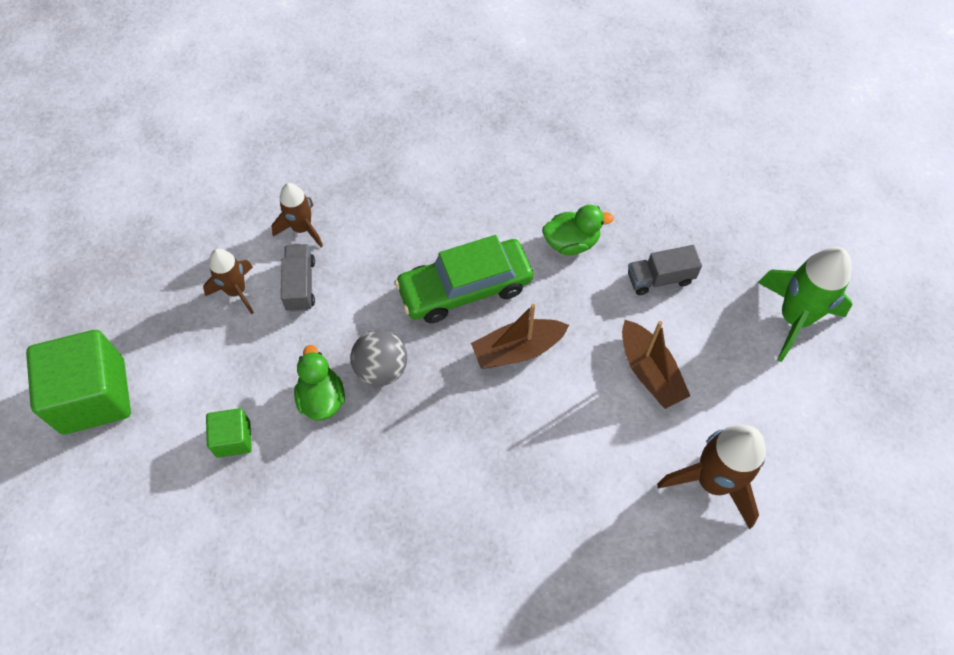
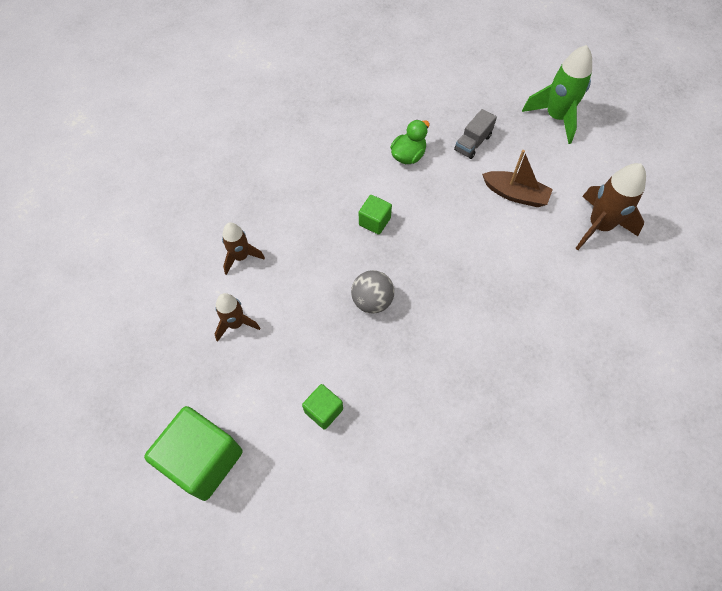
camera: 40 degrees left, 0 degrees up
grey truck [281,244,315,312] -> none
green duck [294,345,345,421] -> none
green car [394,235,533,323] -> green cube [359,195,392,235]
brown boat [471,304,569,369] -> none

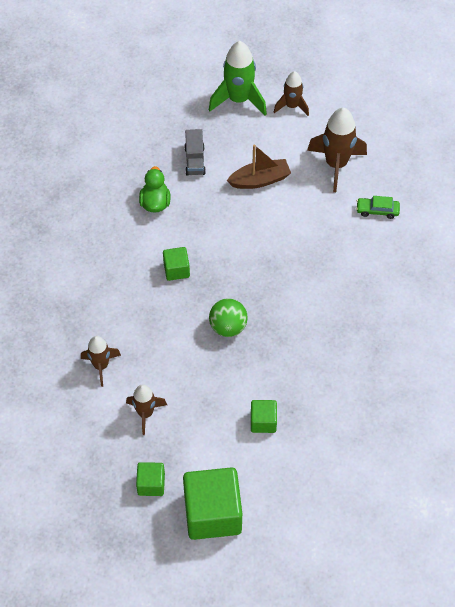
camera: 40 degrees left, 5 degrees down
grey ball [351,270,394,314] -> green ball [209,298,248,337]
none -> green cube [136,462,165,496]
none -> brown rocket [274,71,309,116]
none -> green car [356,196,400,219]

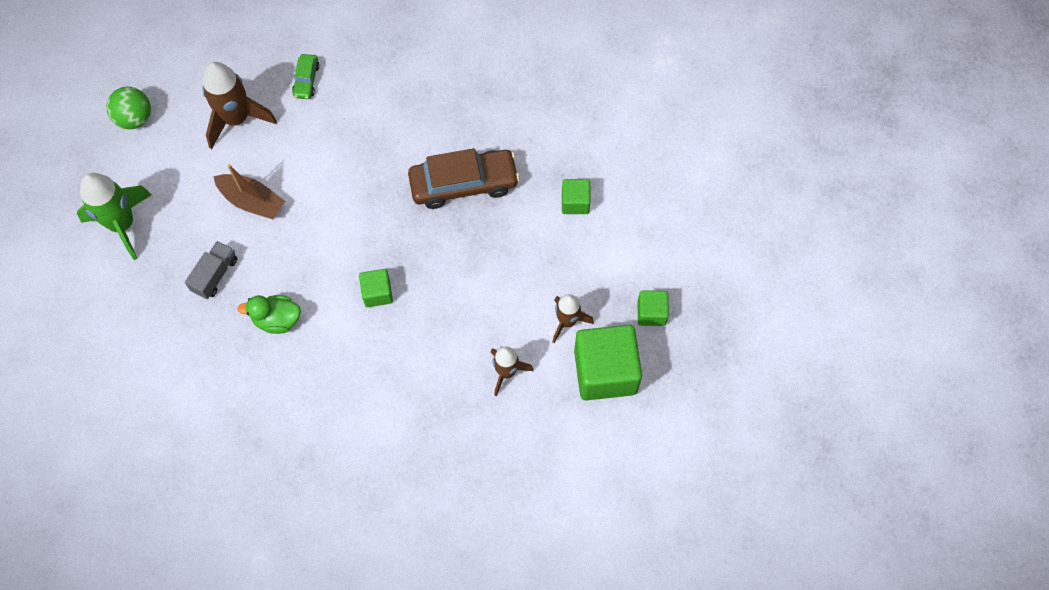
camera: 90 degrees left, 10 degrees up
green cube [183,467,242,540] -> green cube moved to [574,325,642,401]
grey truck [184,129,206,176] -> grey truck turned 60 degrees counterclockwise [185,241,237,299]
green ball [209,298,248,337] -> green ball moved to [107,87,151,129]
brown boat [227,144,291,189] -> brown boat turned 135 degrees clockwise [213,164,285,219]
brown rocket [274,71,309,116] -> none
none -> brown car [408,148,520,209]

